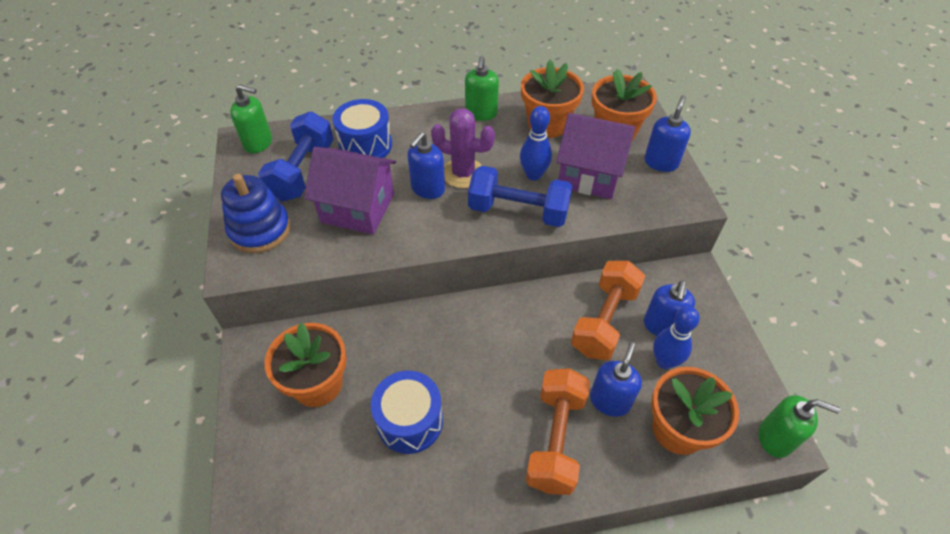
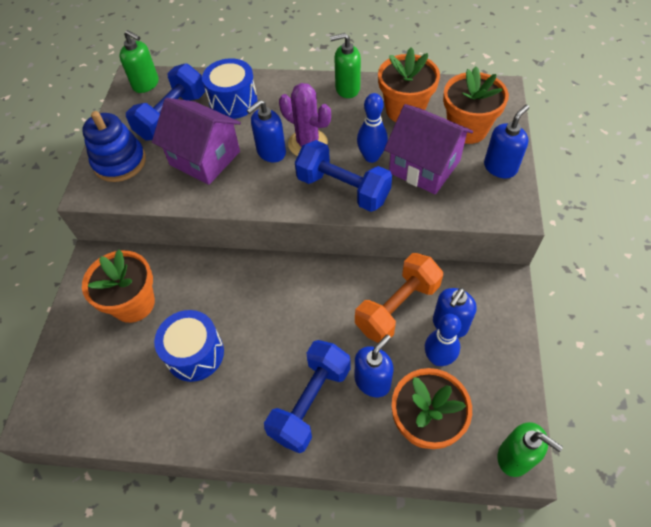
camera: 20 degrees right, 5 degrees up
green soap dispenser [465,56,499,121] -> green soap dispenser turned 60 degrees clockwise [330,33,361,98]
orange dumbbell [525,368,590,495] -> blue dumbbell [264,340,351,453]

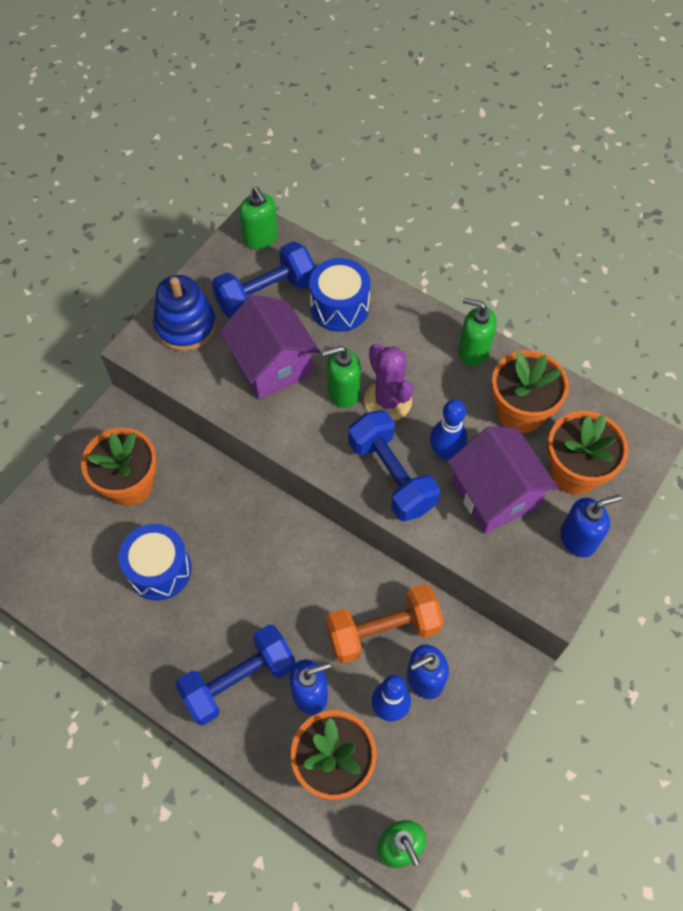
camera: 25 degrees right, 5 degrees up
blue soap dispenser [247,100,286,162] -> green soap dispenser [322,346,361,408]

